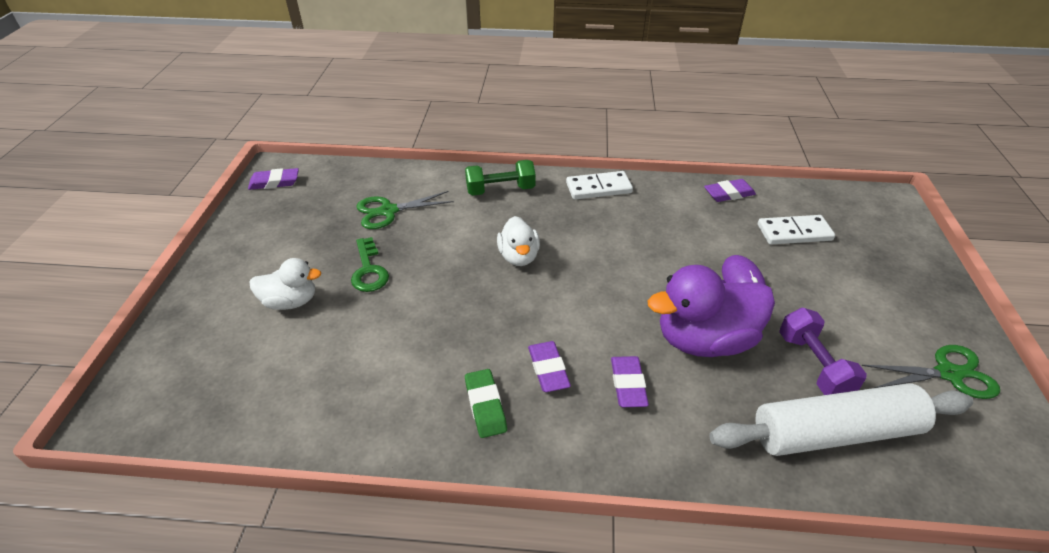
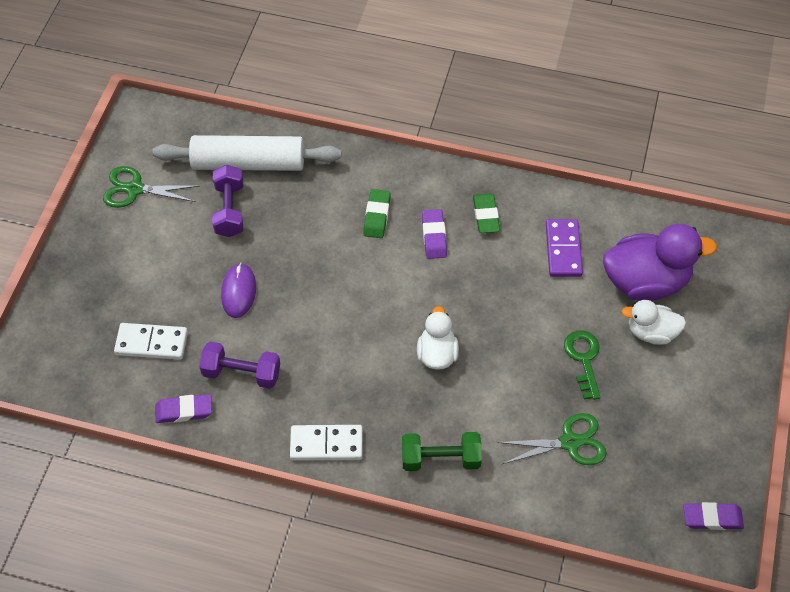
camera: 170 degrees left, 15 degrees up
purple eraser [611,356,649,407] -> green eraser [363,189,391,238]
purple duck [648,265,775,357] -> purple duck moved to [603,224,717,301]
none -> purple dumbbell [199,342,280,389]
none -> purple domino [546,219,583,277]

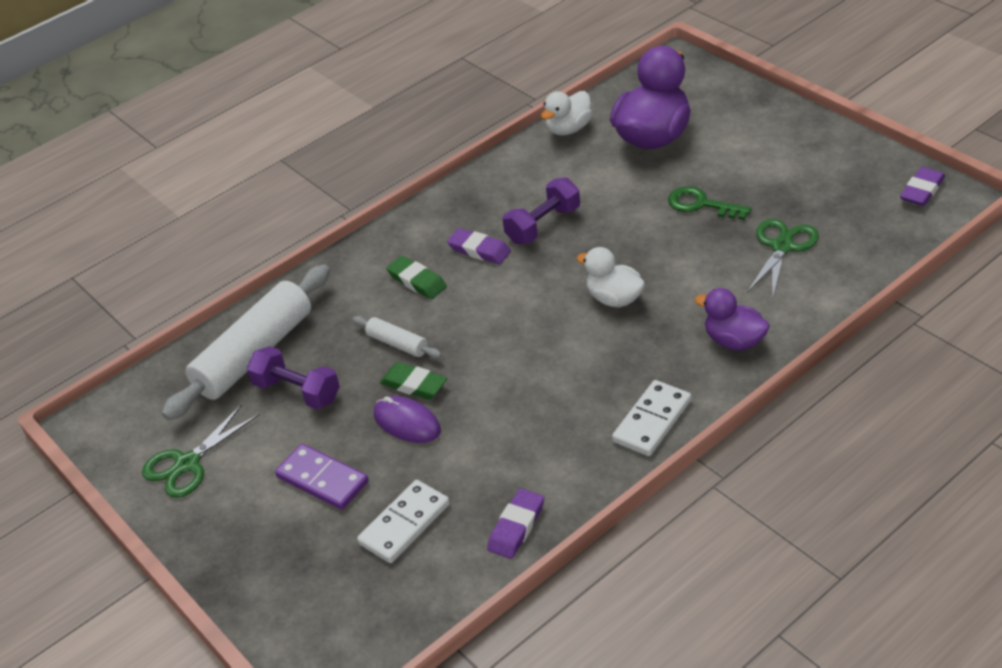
camera: 50 degrees left, 15 degrees down
purple dumbbell [199,342,280,389] -> purple dumbbell moved to [503,177,580,244]
green dumbbell [402,432,482,471] -> purple duck [695,288,770,350]
green eraser [473,194,500,233] -> green eraser moved to [380,362,447,400]
purple domino [546,219,583,277] -> purple domino moved to [275,444,369,510]
white duck [621,300,686,345] -> white duck moved to [541,91,593,135]
none -> white rolling pin [352,316,442,359]

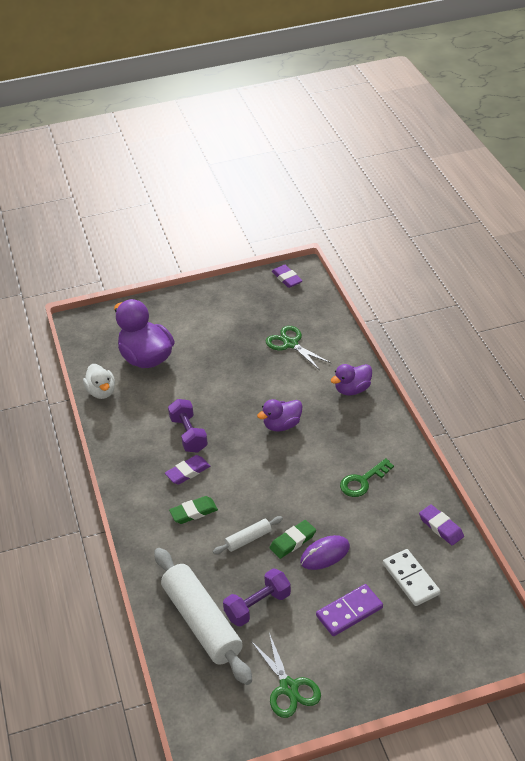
camera: 70 degrees left, 0 degrees up
white duck [577,247,645,307] -> purple duck [257,399,303,432]
white domino [612,380,691,456] -> none
green key [668,186,752,220] -> green key moved to [340,458,394,497]

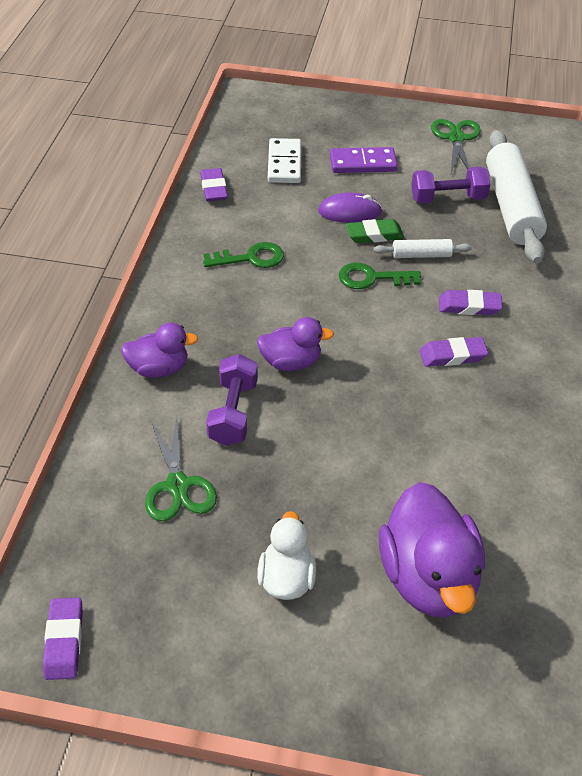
camera: 155 degrees left, 5 degrees up
white duck [83,364,115,399] -> white duck moved to [257,511,316,600]
purple dumbbell [168,399,208,453] -> purple dumbbell moved to [206,354,258,446]
green eraser [169,496,218,524] -> purple eraser [439,290,503,315]
none -> green key [339,263,421,289]

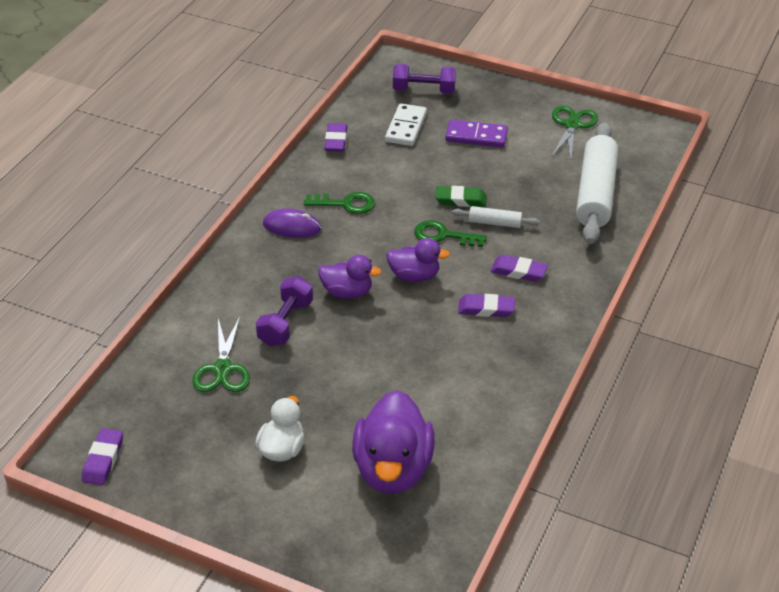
camera: 15 degrees right, 5 degrees down
purple duck [121,323,199,378] -> purple duck moved to [386,238,450,282]
purple mouse [318,192,382,223] -> purple mouse moved to [263,209,321,238]
purple dumbbell [411,167,490,204] -> purple dumbbell moved to [393,64,456,94]

